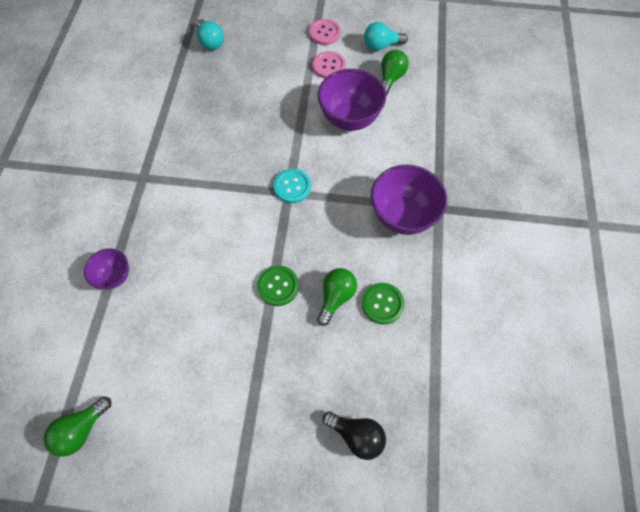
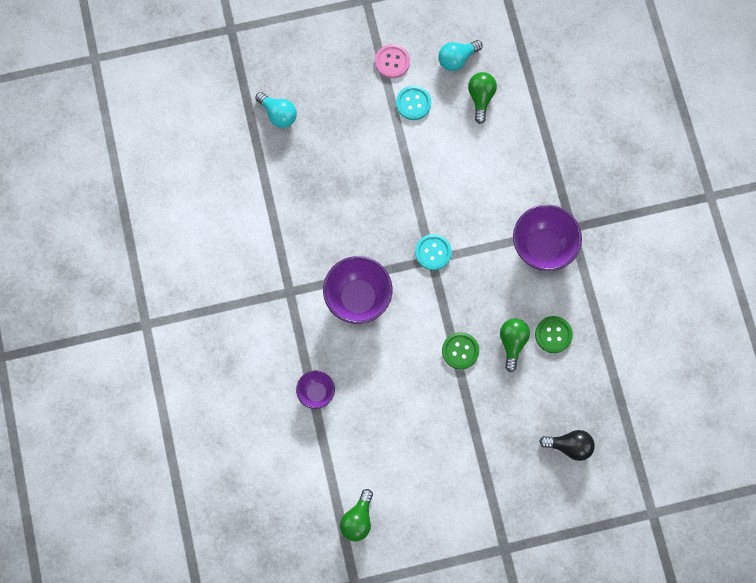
camera: 20 degrees left, 10 degrees up
pink button [313,51,346,79] -> turquoise button [396,85,431,120]
purple bowl [318,69,386,131] -> purple bowl moved to [323,256,393,324]

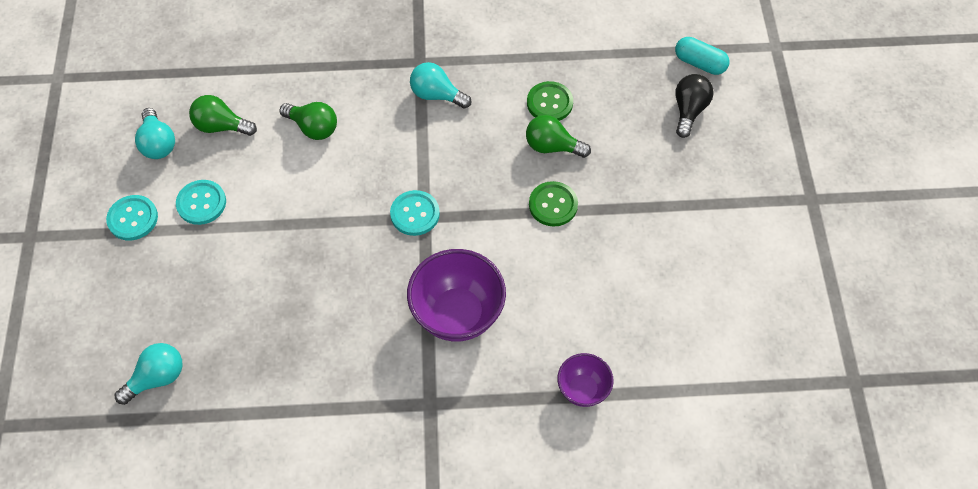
camera: 80 degrees left, 15 degrees down
green light bulb [340,489,373,541] -> green light bulb moved to [280,102,337,140]
pink button [375,44,410,78] -> turquoise button [106,195,158,241]
purple bowl [513,205,582,271] -> turquoise light bulb [410,62,472,109]
none -> turquoise capsule [675,37,729,75]

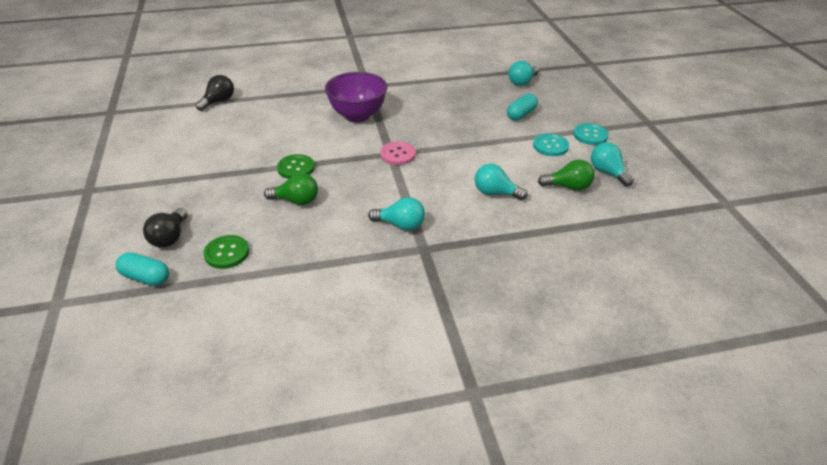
camera: 170 degrees right, 20 degrees down
green light bulb [280,102,337,140] -> turquoise light bulb [475,164,528,200]
turquoise button [390,190,440,236] -> pink button [380,141,416,165]
green button [527,81,573,121] -> green button moved to [203,235,249,269]
purple bowl [557,353,614,407] -> none
none -> black light bulb [195,75,234,111]
none -> turquoise capsule [507,94,538,121]

